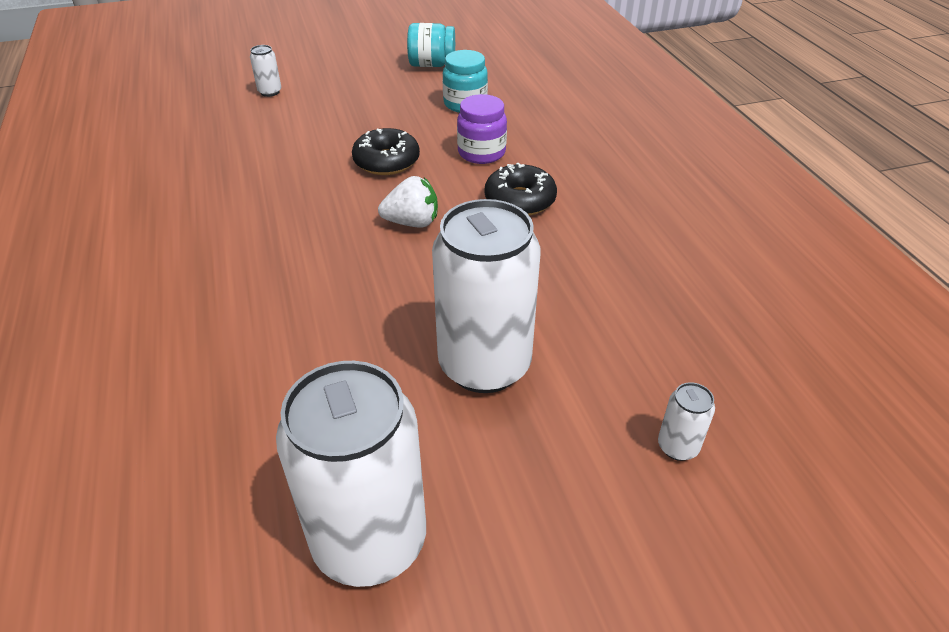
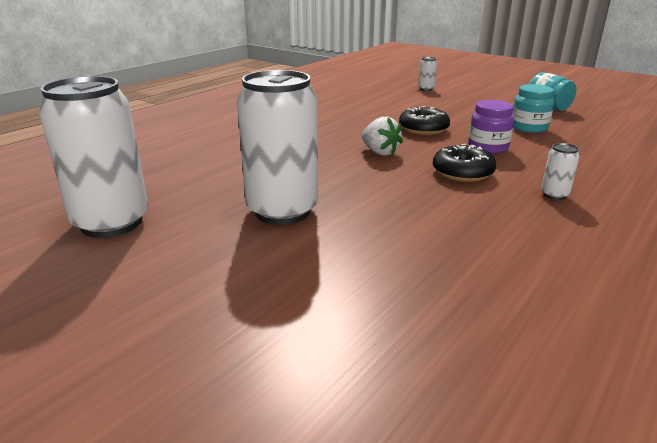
camera: 55 degrees right, 15 degrees down
white can [658,382,715,461] -> white can moved to [541,143,579,200]

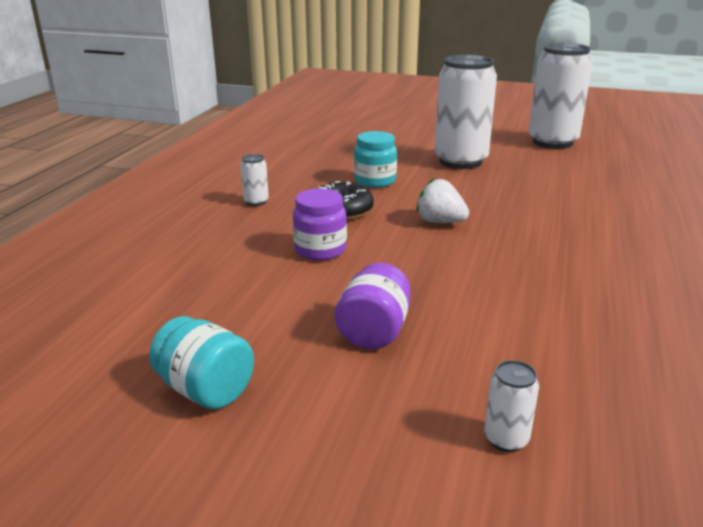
camera: 160 degrees right, 0 degrees up
black donut [399,106,450,135] -> none
turquoise jar [512,84,554,133] -> turquoise jar moved to [354,131,397,188]
none -> purple jar [335,263,410,349]

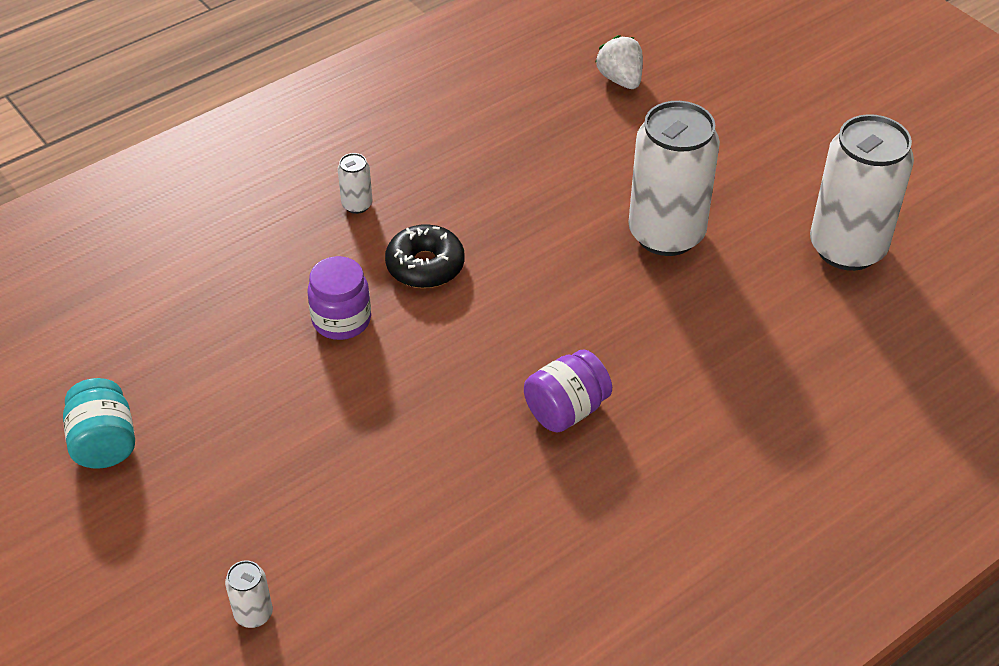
camera: 35 degrees right, 20 degrees up
purple jar [335,263,410,349] -> purple jar moved to [524,349,612,433]
turquoise jar [354,131,397,188] -> none
white strawberry [416,179,469,223] -> white strawberry moved to [595,35,643,89]

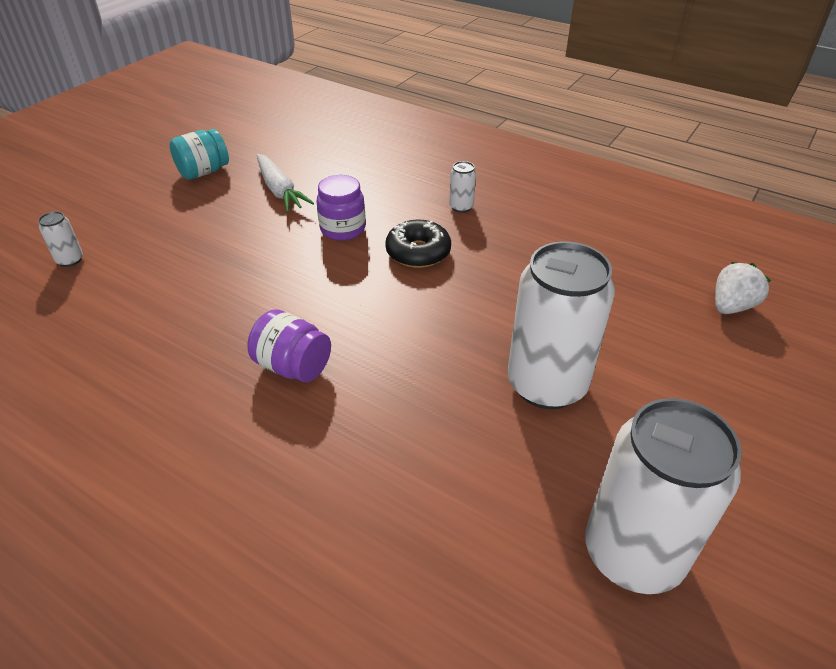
camera: 70 degrees right, 5 degrees down
none -> white carrot [257,154,314,212]

